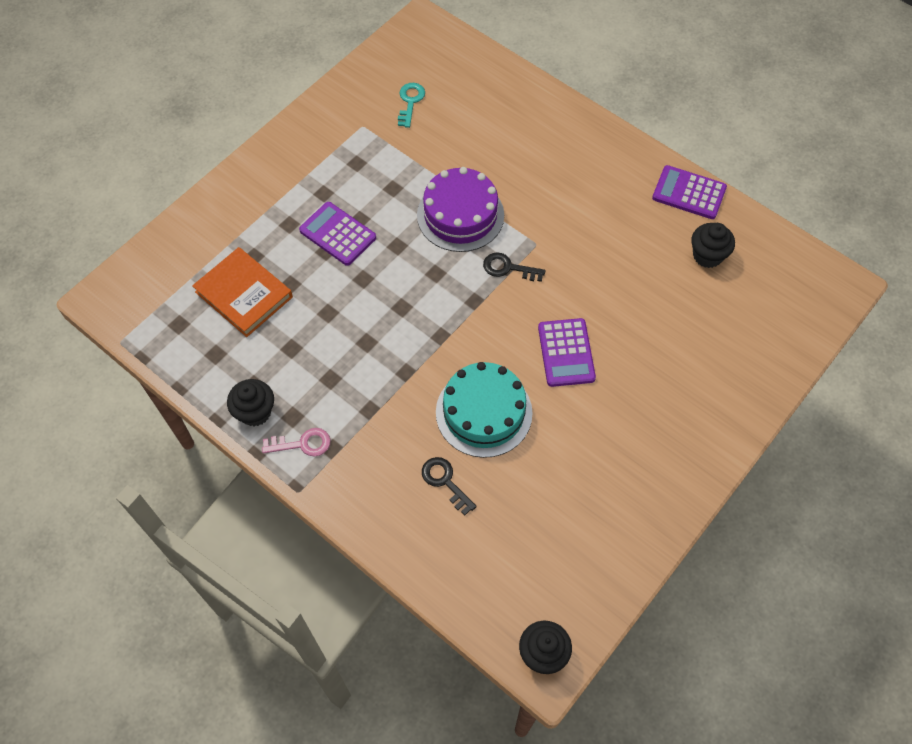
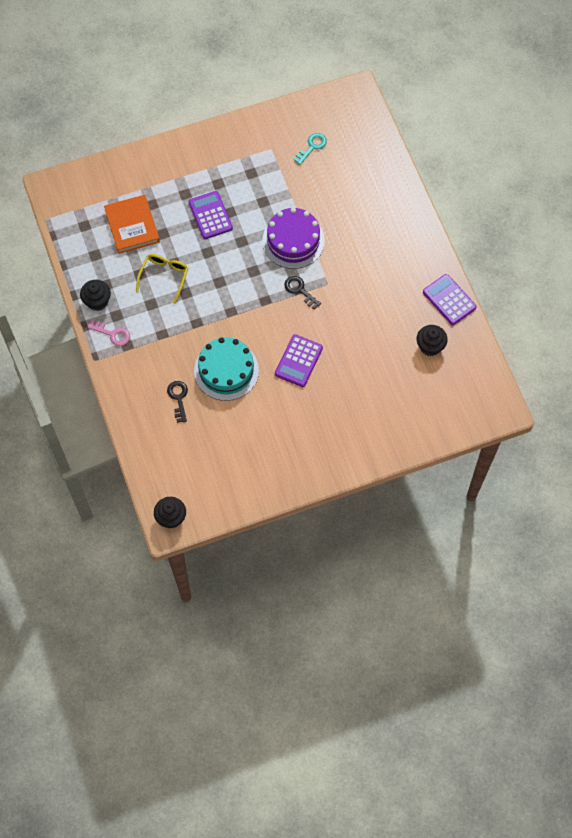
camera: 30 degrees right, 5 degrees up
none -> yellow glasses [136,254,188,304]

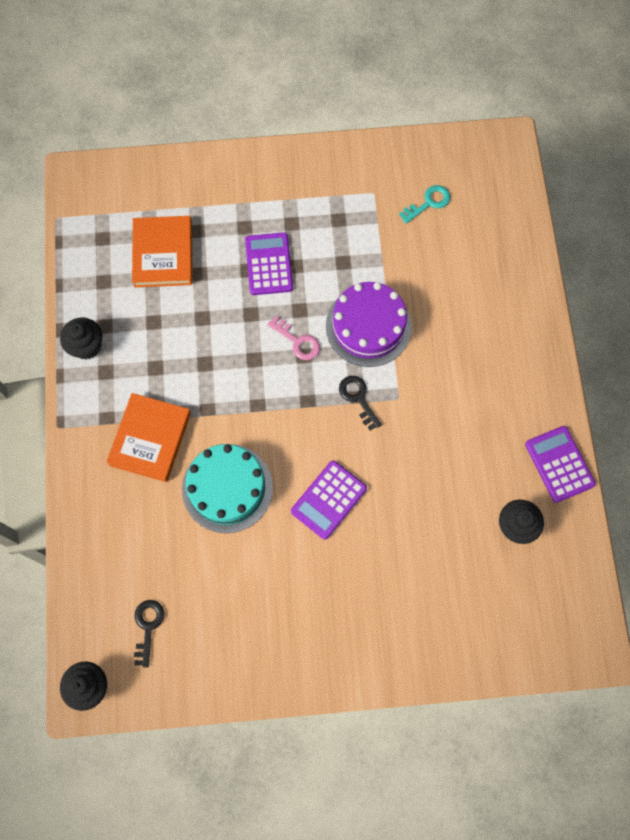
camera: 15 degrees right, 5 degrees up
pink key [88,320,130,346] -> pink key moved to [267,316,320,360]
yellow glasses [136,254,188,304] -> none
black key [167,381,188,423] -> black key moved to [134,600,164,668]
none -> orange book [106,393,191,482]

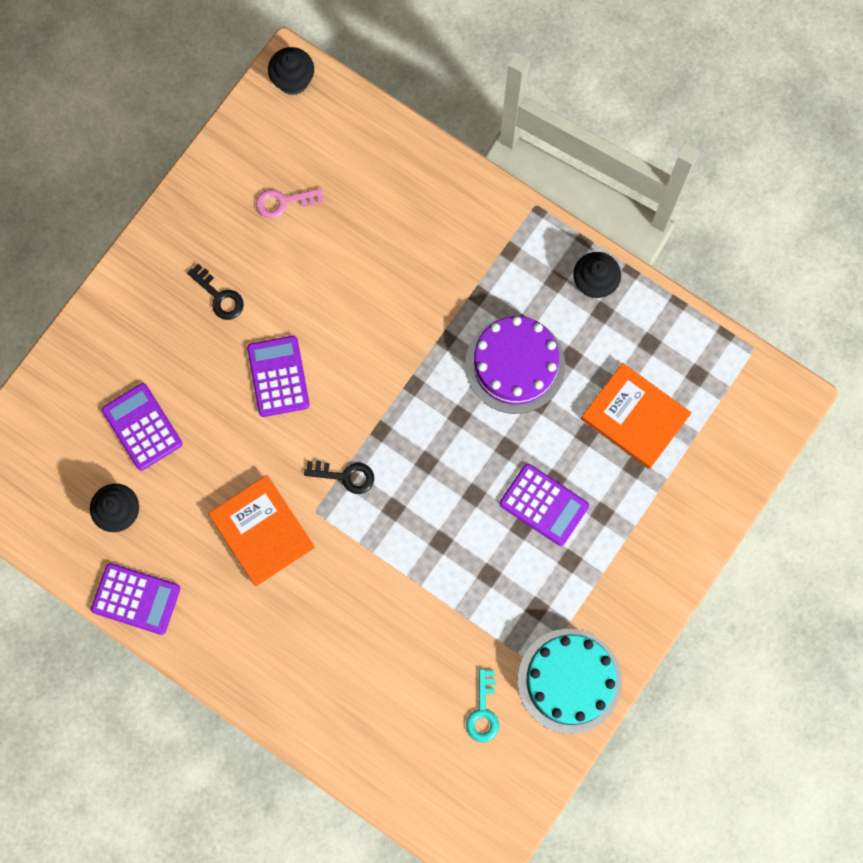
camera: 130 degrees right, 5 degrees up
orange book [106,393,191,482] -> orange book moved to [208,475,315,586]
black key [134,600,164,668] -> black key moved to [187,264,244,320]
turquoise cake [182,444,273,533] -> turquoise cake moved to [518,629,622,734]
pink key [267,316,320,360] -> pink key moved to [256,188,323,219]
purple cake [326,282,412,367] -> purple cake moved to [465,316,565,414]
none -> purple calculator [102,383,182,471]

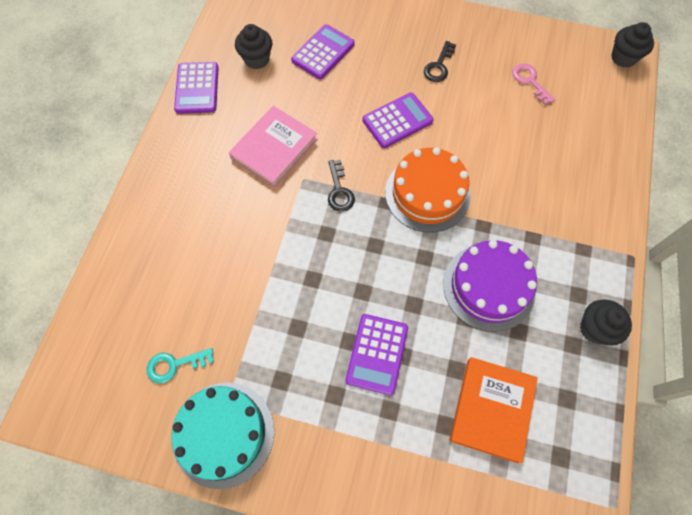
camera: 70 degrees right, 10 degrees down
orange book [208,475,315,586] -> pink book [229,106,318,188]
none -> orange cake [385,147,471,232]

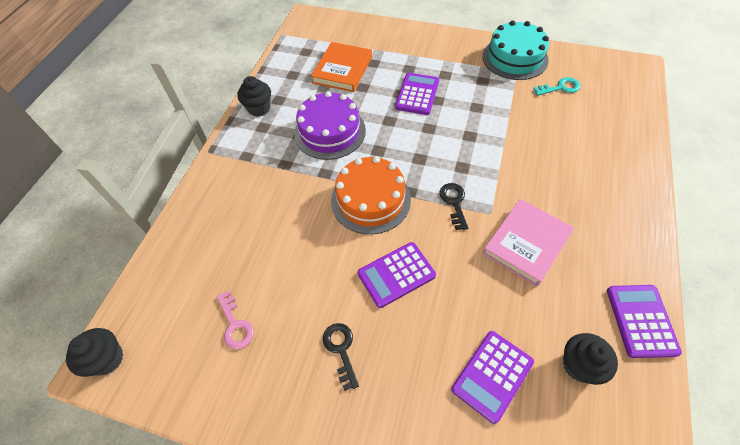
camera: 175 degrees left, 10 degrees down
black key [424,41,456,82] -> black key turned 45 degrees counterclockwise [323,323,359,391]

